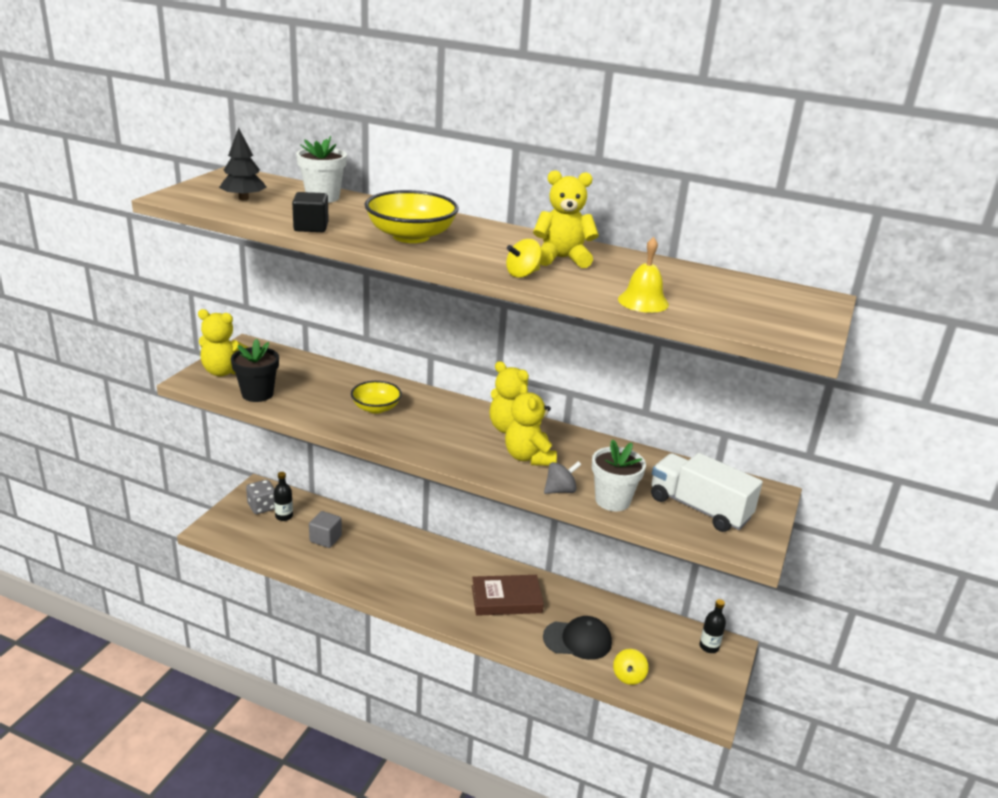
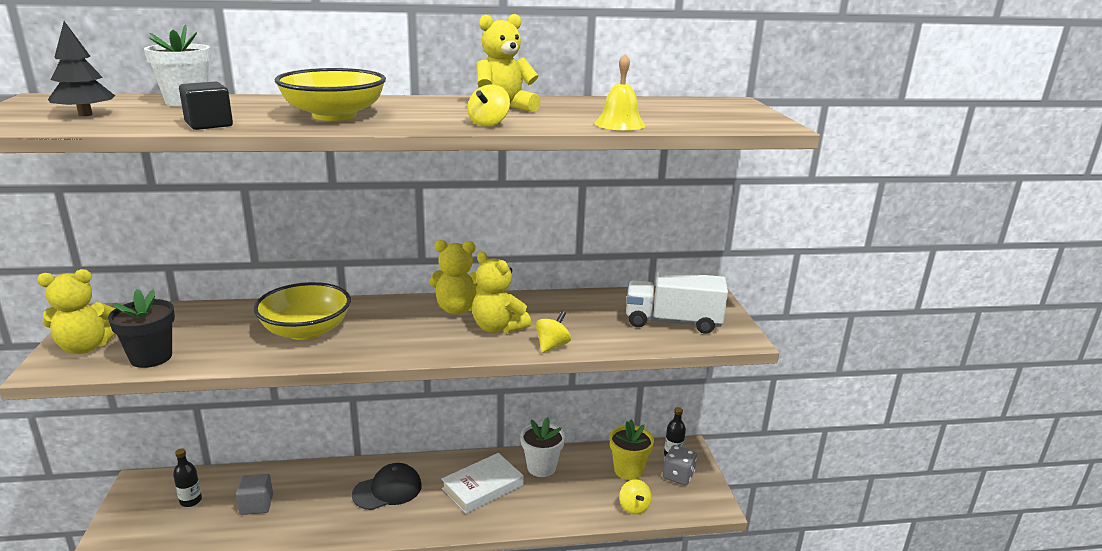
camera: 30 degrees left, 5 degrees down
grey dice [246,480,275,514] -> grey dice moved to [663,445,697,485]
yellow bowl [351,381,402,414] -> yellow bowl [254,282,351,340], size x1.60
brown book [472,575,544,616] -> white book [442,453,524,514]
black cap [543,616,612,660] -> black cap moved to [352,463,422,510]
grey spinning top [544,461,581,494] -> yellow spinning top [536,311,571,353]
white flower pot [592,439,646,511] -> white flower pot moved to [521,417,565,477]
none -> yellow flower pot [610,420,654,480]

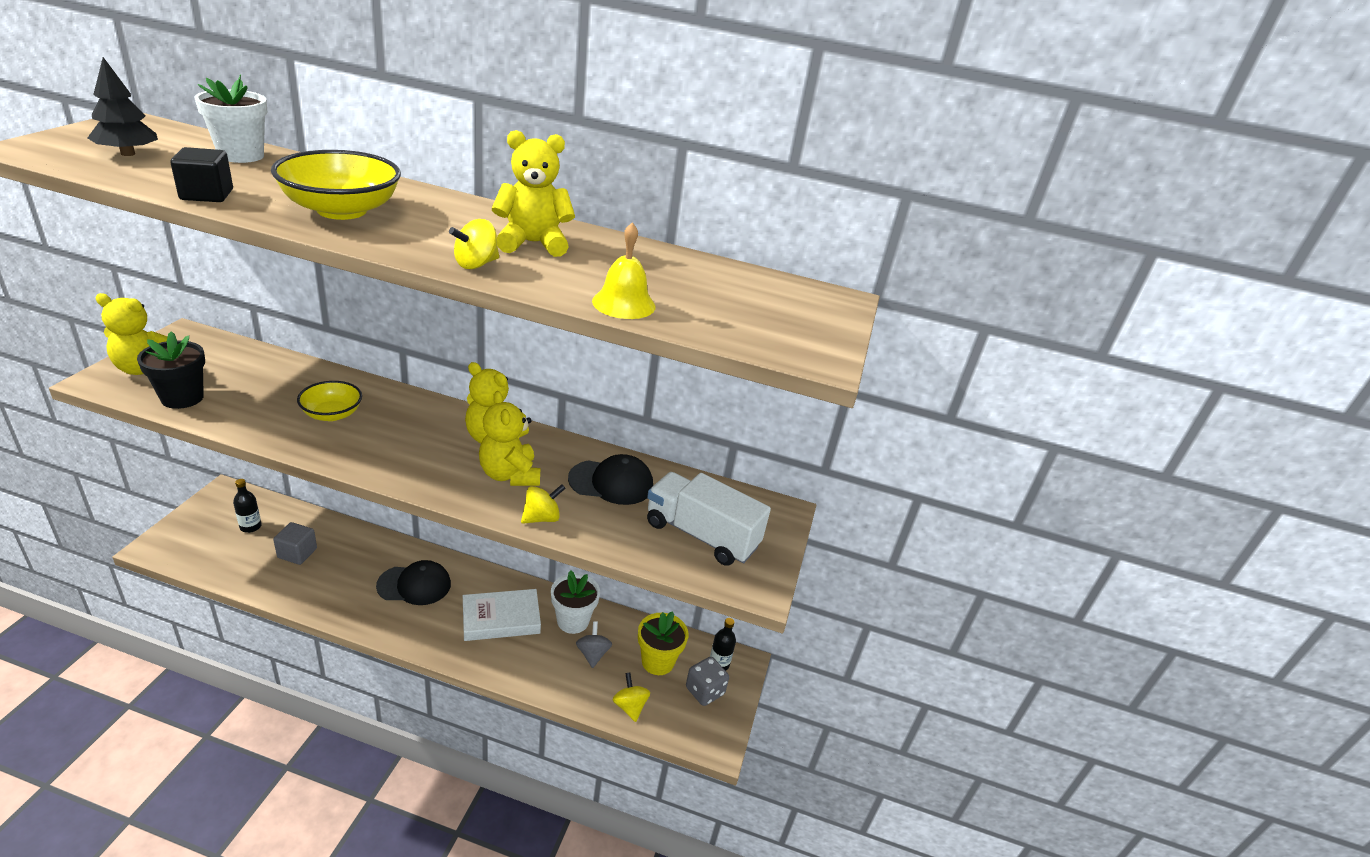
camera: 20 degrees right, 10 degrees up
yellow bowl [254,282,351,340] -> yellow bowl [297,381,362,421], size x0.63
yellow spinning top [619,479,652,515] -> yellow spinning top turned 150 degrees clockwise [613,672,650,722]
none -> black cap [568,454,653,505]
none -> grey spinning top [576,621,612,668]

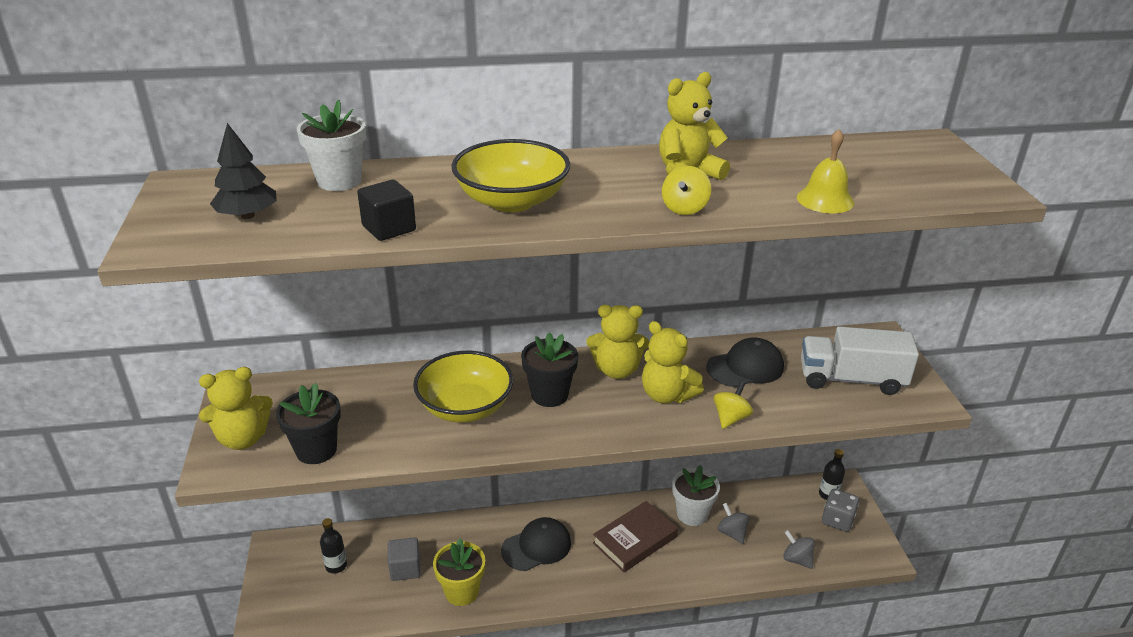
camera: 20 degrees left, 0 degrees up
yellow bowl [297,381,362,421] -> yellow bowl [413,351,513,422], size x1.60
white book [463,589,541,641] -> brown book [593,501,678,572]
yellow spinning top [613,672,650,722] -> grey spinning top [783,530,815,569]
yellow flower pot [638,611,689,675] -> yellow flower pot moved to [433,538,485,606]
none -> black flower pot [521,332,578,407]

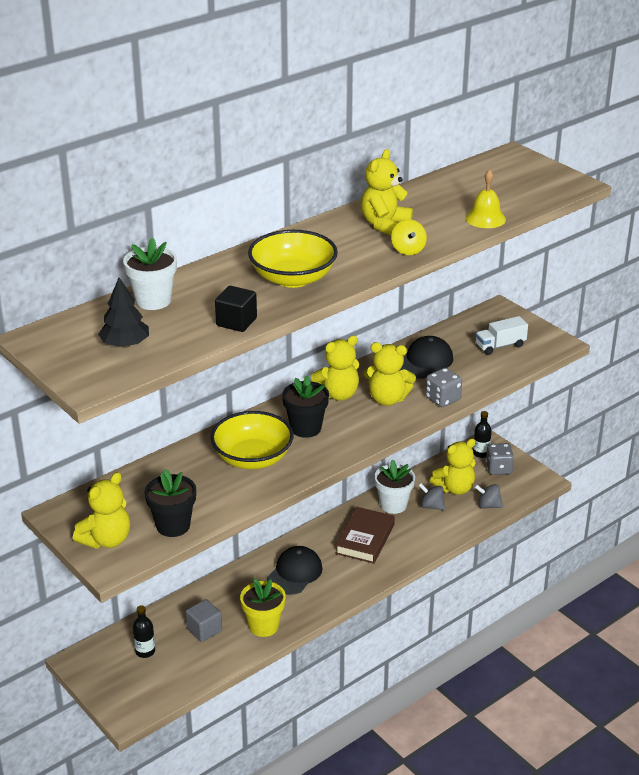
camera: 30 degrees left, 0 degrees up
yellow spinning top [714,381,753,429] -> grey dice [425,368,462,407]
white truck [801,327,919,395] -> white truck [476,316,528,355], size x0.62
none -> yellow teddy bear [430,439,476,495]

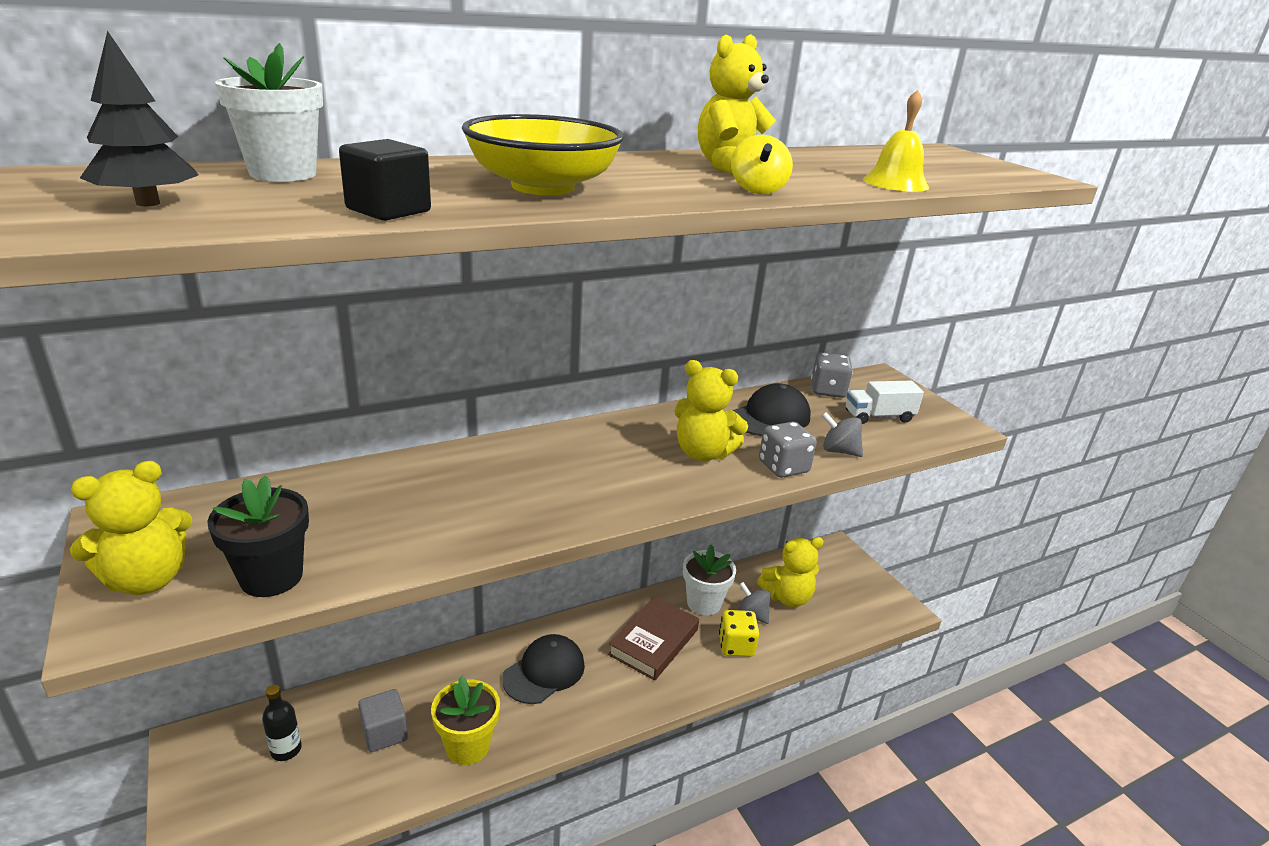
camera: 10 degrees right, 5 degrees down
yellow bowl [211,411,294,469] -> none
black flower pot [282,375,329,438] -> none
yellow teddy bear [311,335,359,401] -> none
black bottle [473,411,492,458] -> none
grey spinning top [475,484,503,509] -> grey spinning top moved to [821,412,863,457]
grey dice [486,443,514,475] -> grey dice moved to [811,352,853,398]
none -> yellow dice [719,610,759,657]

